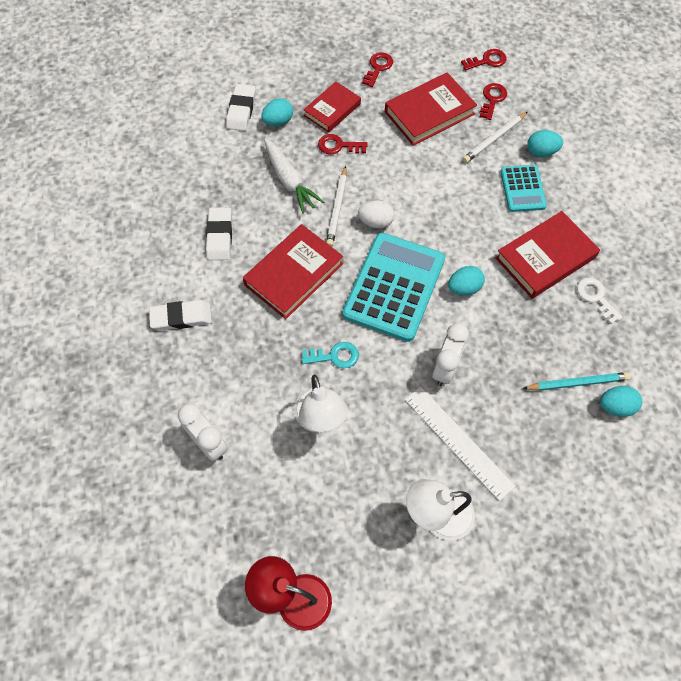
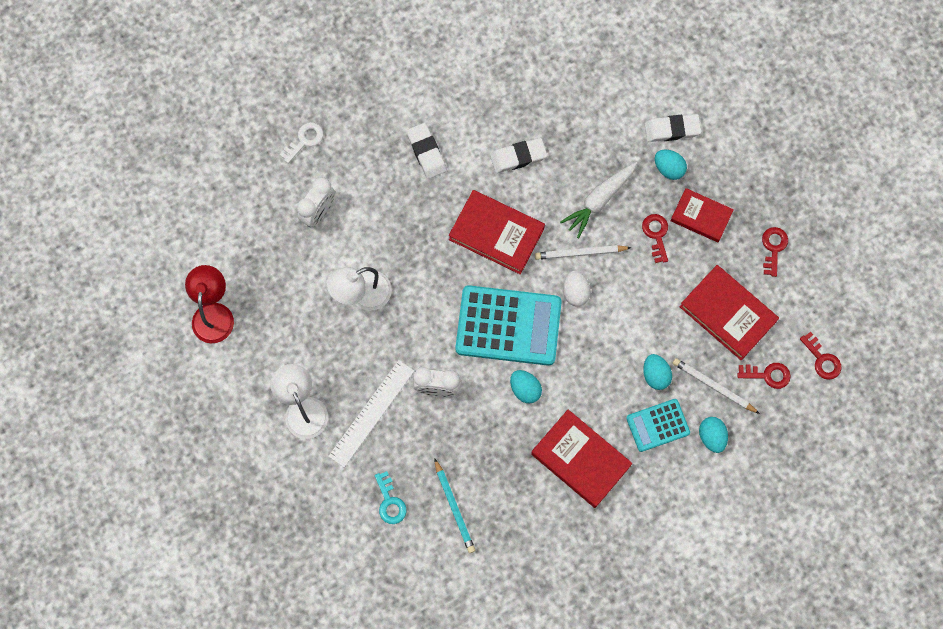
camera: 75 degrees right, 10 degrees up
turquoise key [302,342,359,368] -> turquoise key moved to [374,471,407,524]
red key [362,52,393,87] -> red key turned 90 degrees counterclockwise [762,227,788,277]
white key [577,278,622,324] -> white key moved to [280,122,323,163]
turquoise egg [600,386,642,417] -> turquoise egg moved to [643,354,672,390]

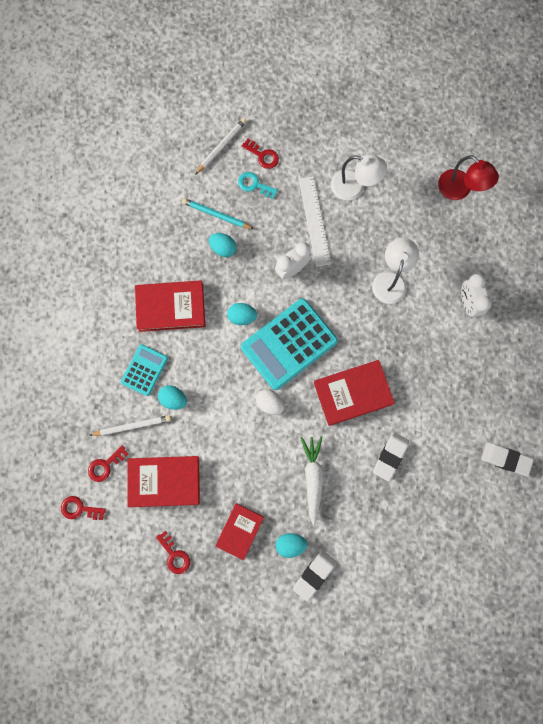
camera: 135 degrees right, 5 degrees up
white key [280,122,323,163] -> none
white eraser [406,123,447,179] -> white eraser moved to [481,443,534,476]
white pencil [535,245,632,260] -> white pencil moved to [195,118,247,175]
red key [642,214,668,263] -> red key moved to [242,139,279,169]
red book [670,188,734,242] -> red book turned 45 degrees counterclockwise [215,503,264,561]
turquoise egg [699,417,728,453] -> turquoise egg moved to [209,233,236,257]

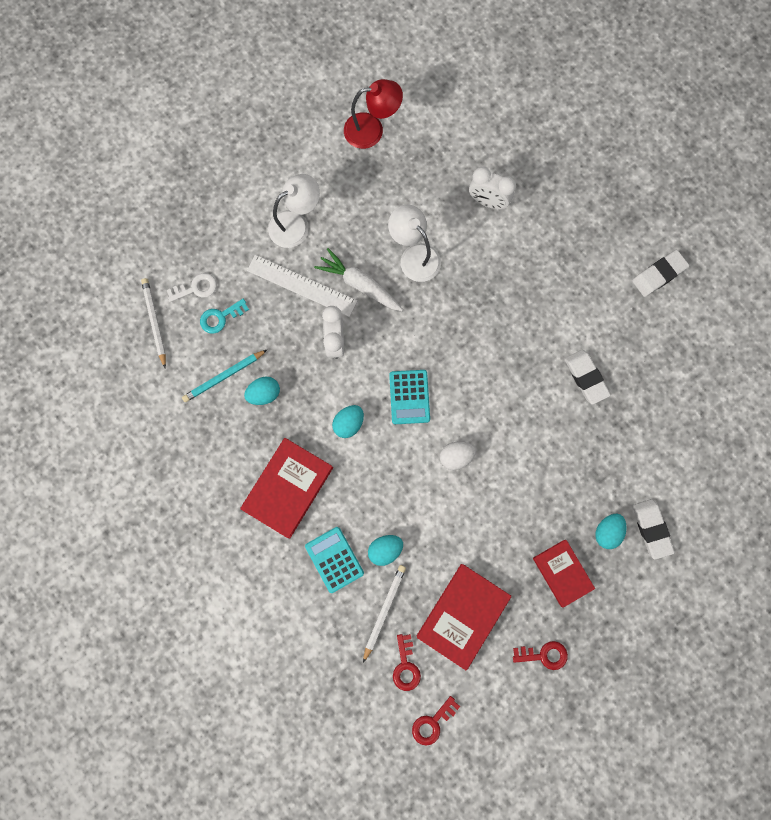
camera: 55 degrees left, 0 degrees up
turquoise calculator [241,298,338,390] -> turquoise calculator [389,370,430,424], size x0.54
red key [242,139,279,169] -> white key [166,273,217,302]
white carrot [301,436,323,526] -> white carrot moved to [314,248,403,311]
red book [314,360,395,426] -> none

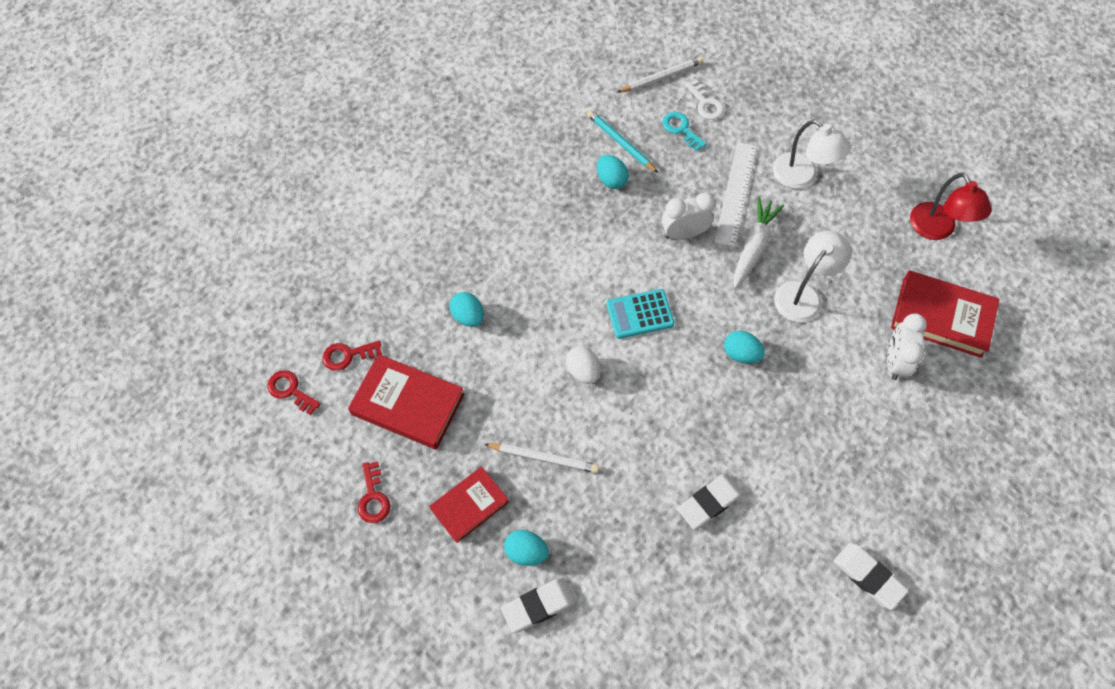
camera: 80 degrees right, 15 degrees down
red book [240,438,333,539] -> red book moved to [891,271,1000,358]
turquoise calculator [305,527,364,593] -> none
turquoise egg [332,405,364,438] -> turquoise egg moved to [724,331,765,364]
white pencil [363,565,406,663] -> white pencil moved to [484,443,599,473]

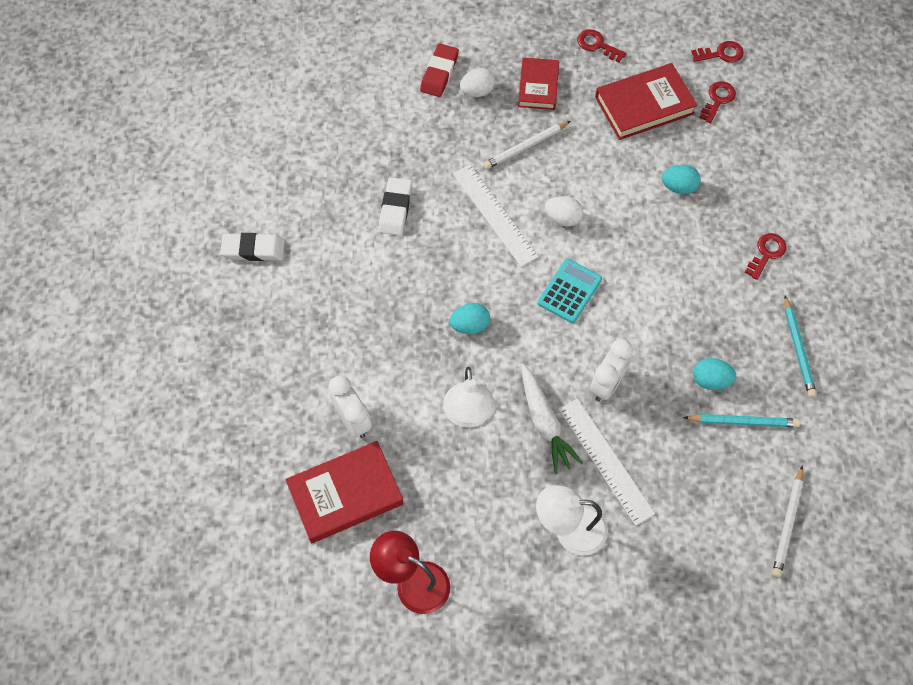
camera: 135 degrees right, 0 degrees up
white eraser [501,578,576,633] -> red eraser [420,43,459,97]
turquoise egg [504,530,549,566] -> white egg [460,68,495,97]
turquoise key [662,112,707,151] -> none
white key [685,79,724,120] -> none
none -> white ruler [453,164,539,267]
none -> red key [745,233,787,280]
none -> turquoise pencil [784,296,817,397]

